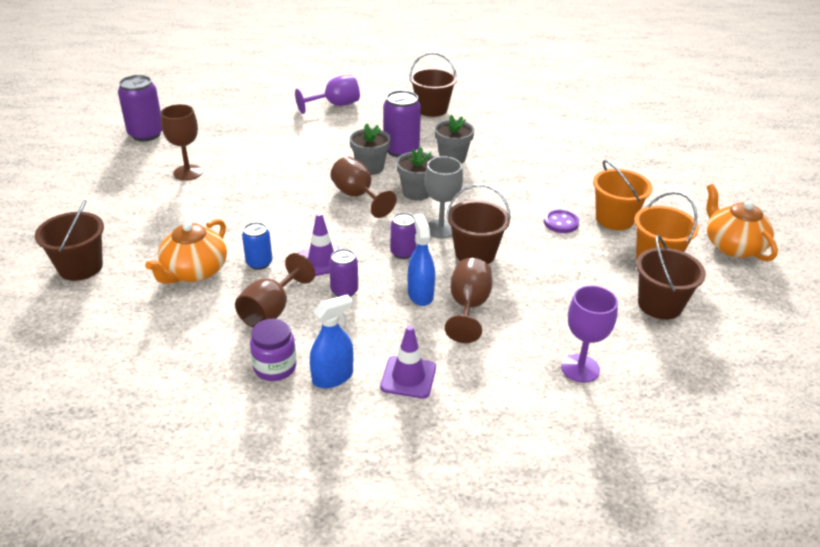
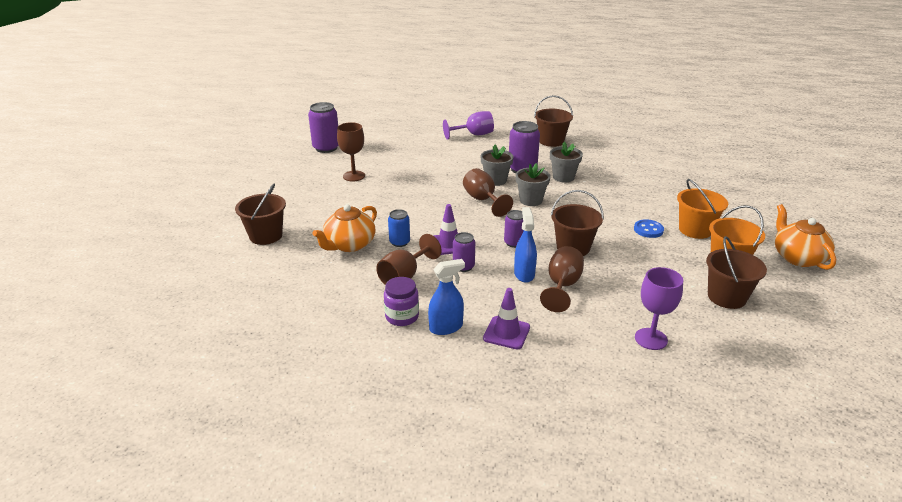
camera: 10 degrees right, 5 degrees down
grey goblet [425,156,463,238] -> none
purple button [544,209,579,233] -> blue button [634,219,664,238]

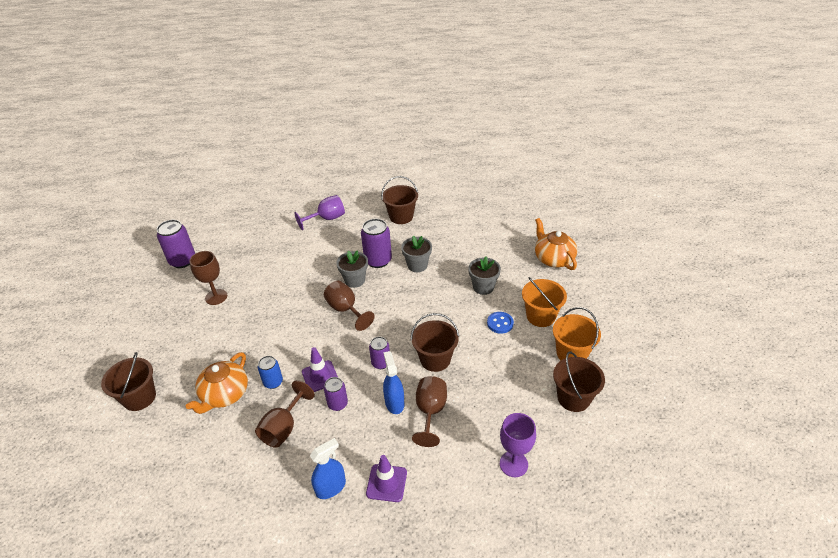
camera: 10 degrees left, 10 degrees up
purple jar [384,277,419,326] -> none
grey flower pot [516,163,551,206] -> grey flower pot moved to [468,257,501,295]
orange teapot [775,204,836,270] -> orange teapot moved to [535,218,577,270]

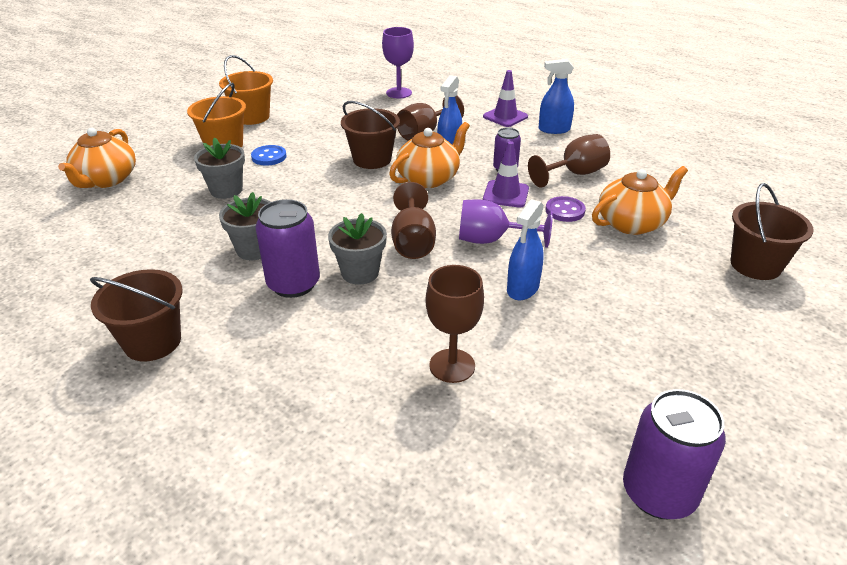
camera: 145 degrees left, 5 degrees down
brown goblet [189,251,227,305] -> brown goblet moved to [425,265,484,383]
blue can [258,356,283,389] -> purple button [546,196,586,222]
purple goblet [294,195,345,230] -> purple goblet moved to [459,199,553,248]
purple can [369,337,390,369] -> orange teapot [389,122,470,188]
brown bucket [553,351,605,412] -> none
none -> blue spray bottle [507,199,544,300]

